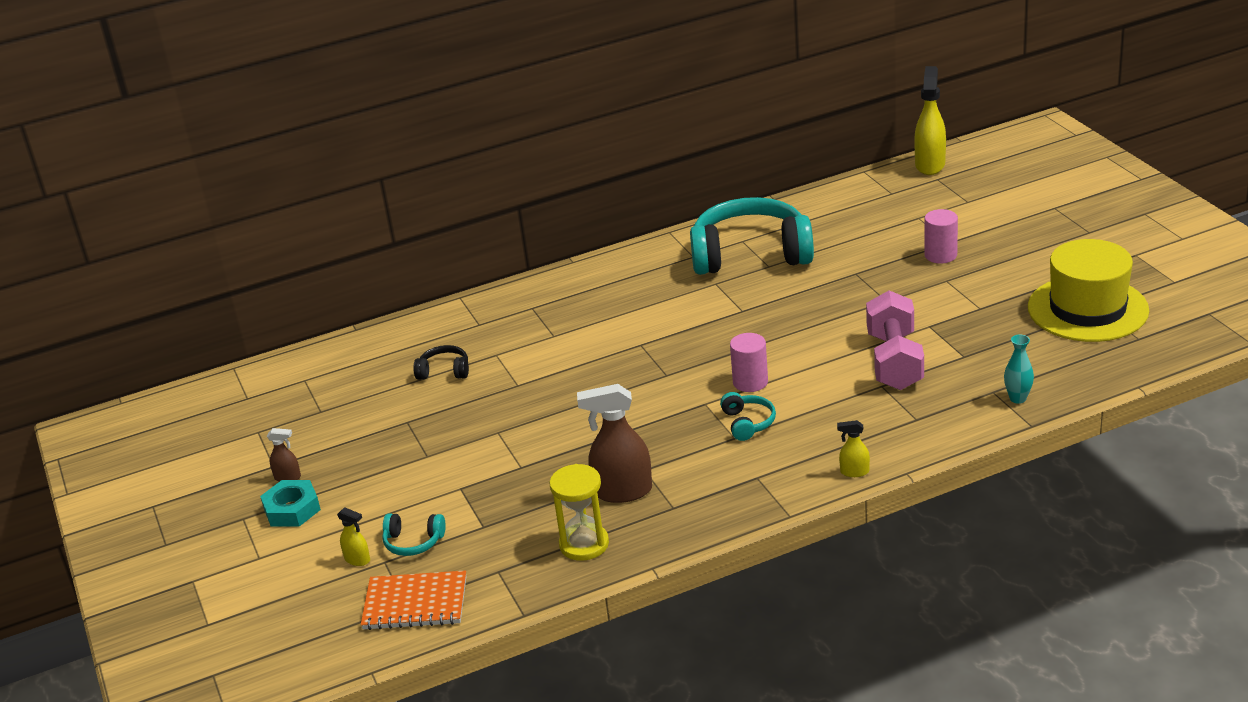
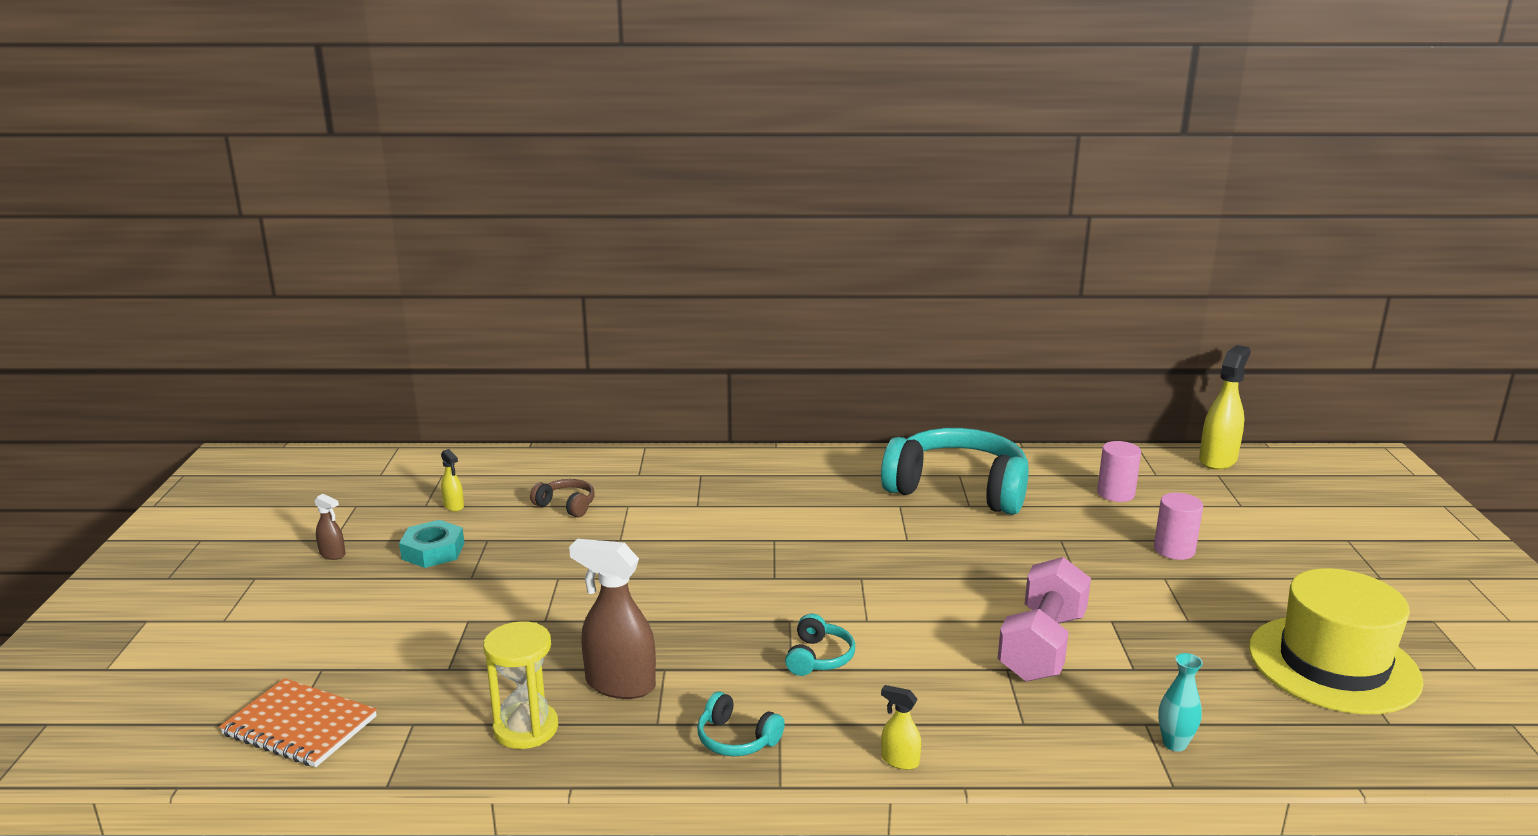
camera: 20 degrees right, 10 degrees down
turquoise nut [260,480,321,527] -> turquoise nut moved to [399,520,465,568]
yellow spray bottle [337,507,370,566] -> yellow spray bottle moved to [441,449,464,512]
turquoise headphones [382,513,446,556] -> turquoise headphones moved to [697,691,785,757]
black headphones [413,345,469,380] -> brown headphones [530,479,595,517]
pink cylinder [730,333,768,392] -> pink cylinder moved to [1097,441,1141,502]

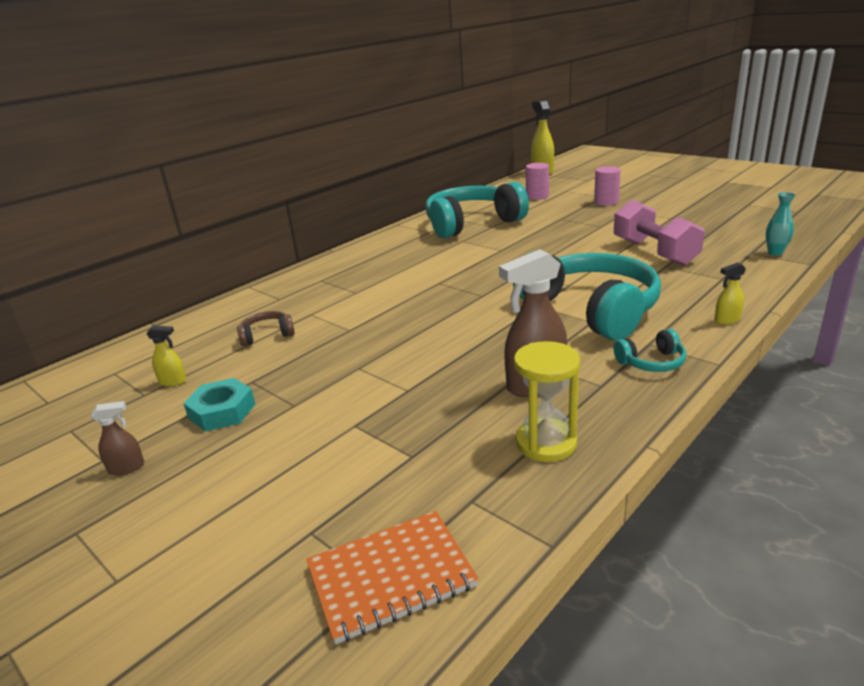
camera: 45 degrees left, 5 degrees up
turquoise headphones [785,614,855,676] -> turquoise headphones [513,252,661,340], size x2.43
yellow hat [1249,568,1424,714] -> none

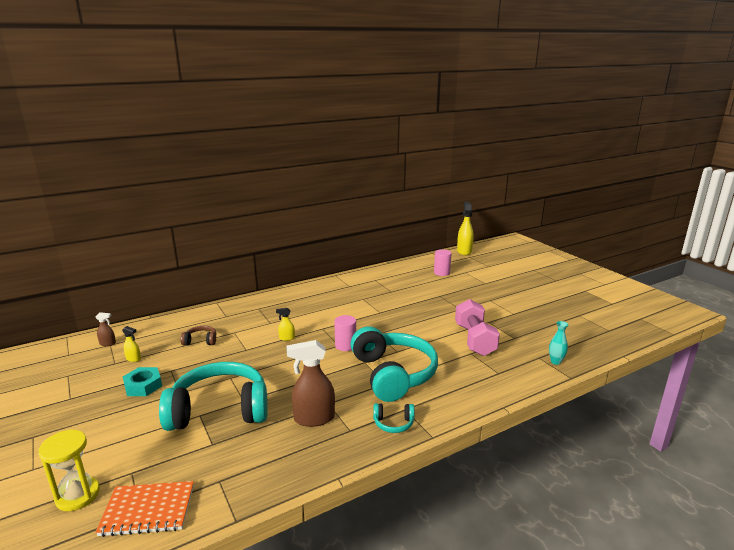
camera: 15 degrees right, 5 degrees down
brown spray bottle [91,401,144,475] -> brown spray bottle moved to [96,312,116,346]
turquoise headphones [426,182,529,238] -> turquoise headphones moved to [159,362,268,431]
yellow hourglass [514,341,580,462] -> yellow hourglass moved to [38,429,100,511]
pink cylinder [594,166,621,206] -> pink cylinder moved to [334,315,356,351]
yellow spray bottle [714,262,746,325] -> yellow spray bottle moved to [276,308,295,341]

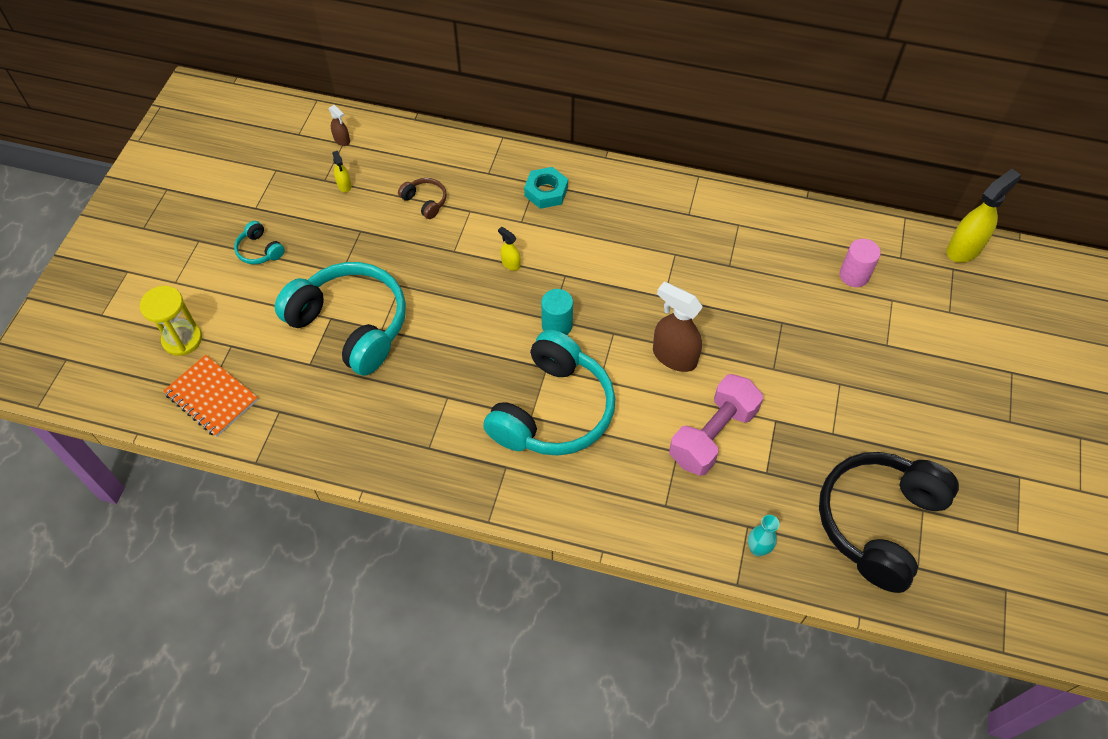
camera: 45 degrees right, 35 degrees up
turquoise nut [123,367,162,396] -> turquoise nut moved to [524,167,568,209]
brown spray bottle [286,340,335,427] -> brown spray bottle moved to [653,282,703,372]
pink cylinder [334,315,356,351] -> turquoise cylinder [541,289,573,335]
turquoise headphones [373,403,415,433] -> turquoise headphones moved to [234,221,285,264]
none -> black headphones [819,452,959,593]

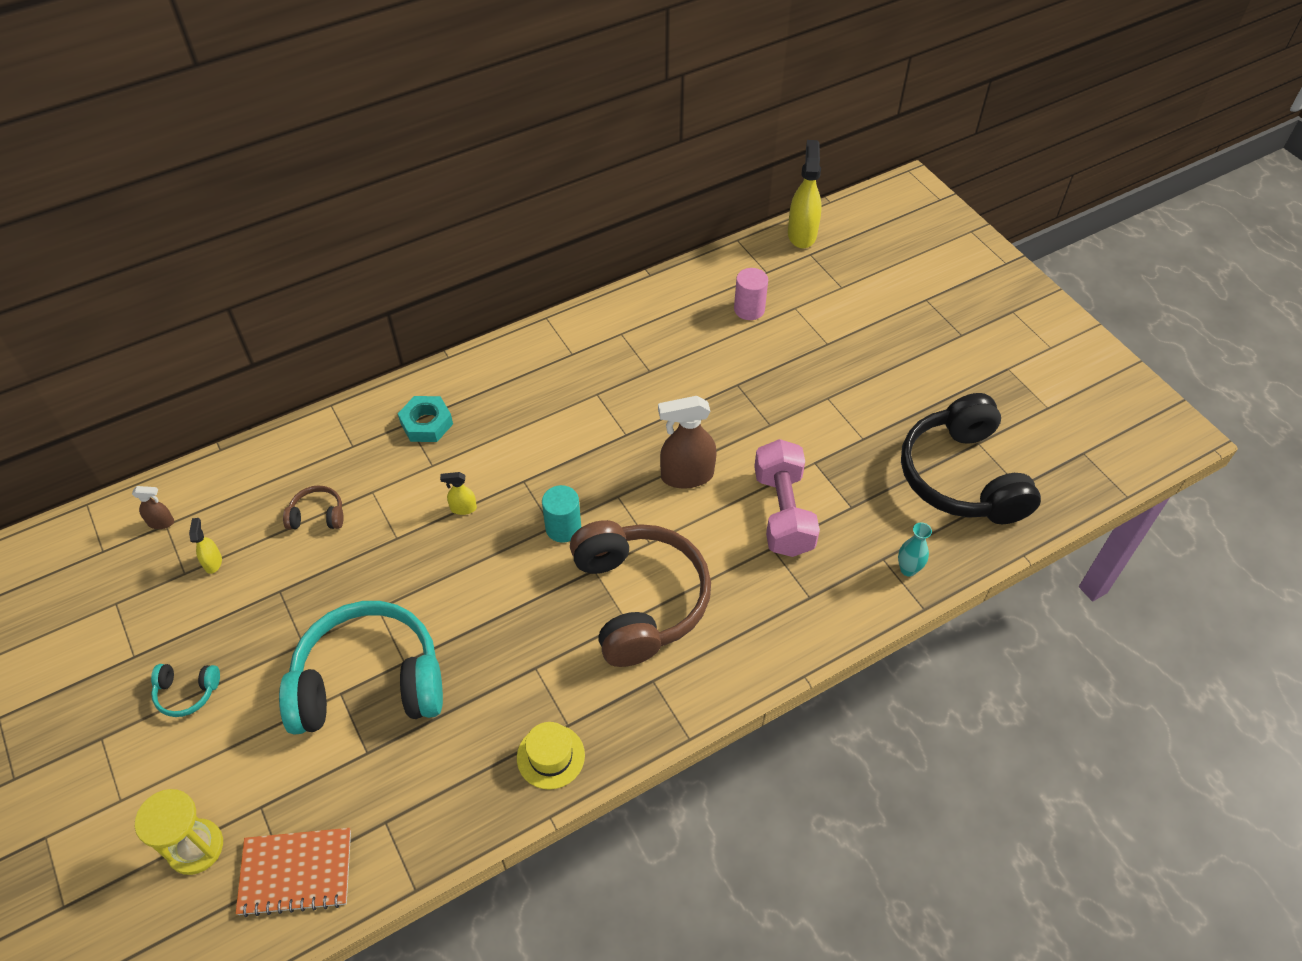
camera: 45 degrees left, 5 degrees down
yellow spray bottle [332,151,352,192] -> yellow spray bottle turned 120 degrees counterclockwise [189,518,222,574]
turquoise headphones [483,330,615,456] -> brown headphones [570,520,711,667]
none -> yellow hat [517,722,585,790]

